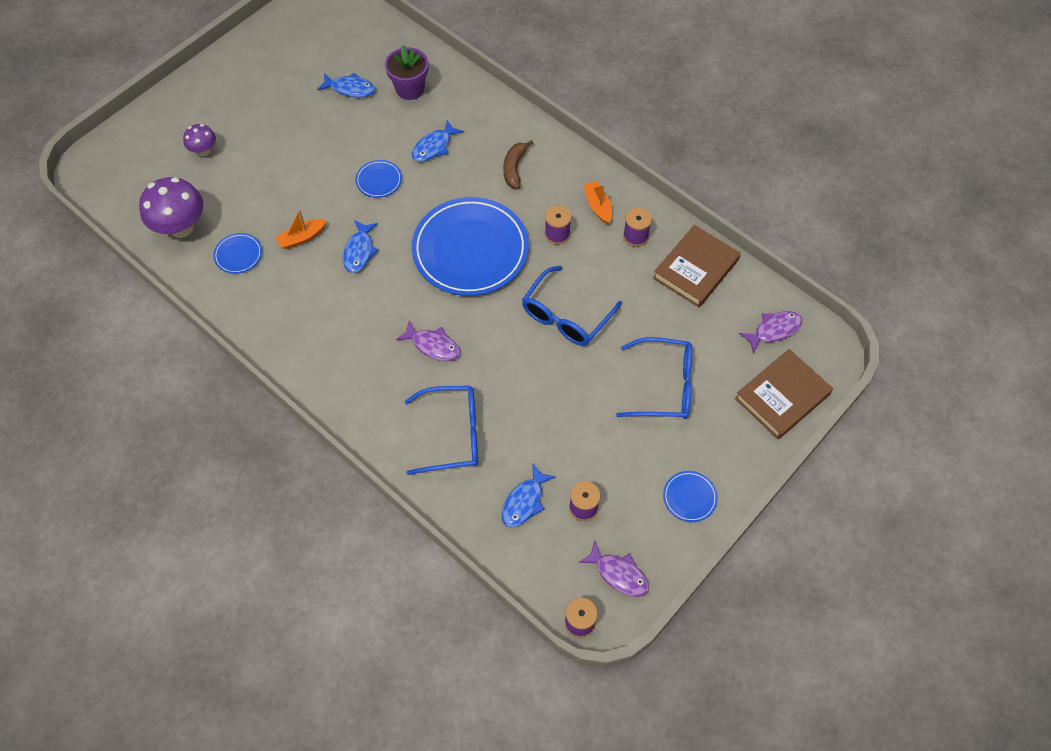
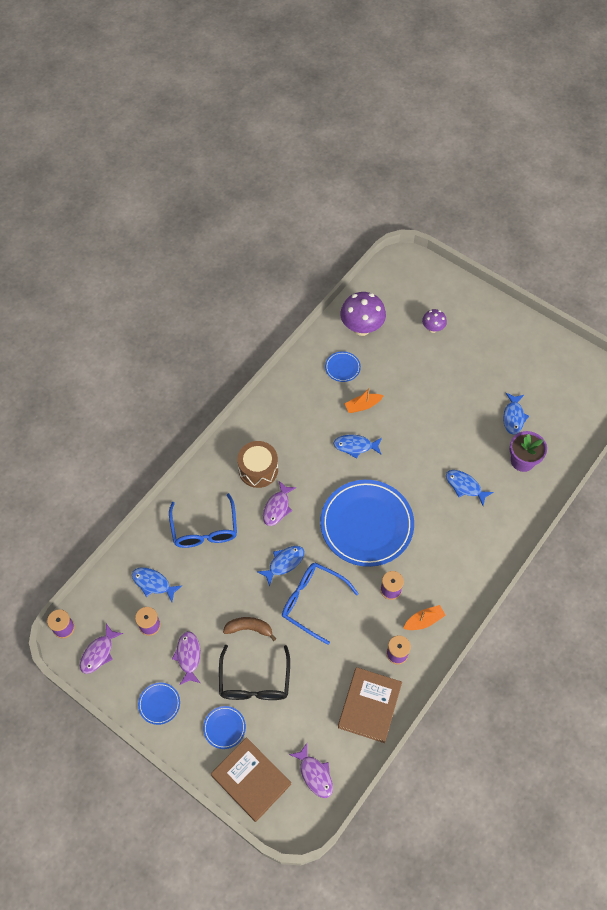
camera: 85 degrees right, 0 degrees up
orange boat [275,210,326,249] -> orange boat turned 75 degrees counterclockwise [344,388,384,413]
blue plate [355,160,402,198] -> blue plate moved to [203,706,246,749]
brown banana [503,140,533,189] -> brown banana moved to [223,617,276,641]
blue glasses [616,337,692,419] -> black glasses [219,645,290,700]
brown book [653,225,741,307] -> brown book turned 75 degrees clockwise [338,667,402,743]
none -> purple fish [172,631,200,685]
none -> brown drum [237,441,278,488]
none -> blue fish [257,546,305,587]

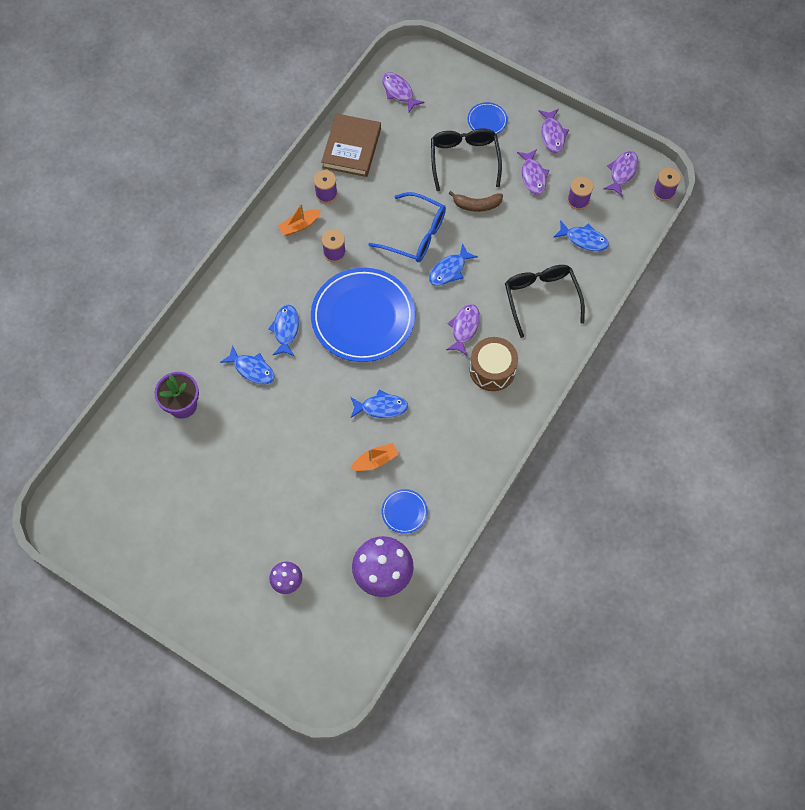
camera: 175 degrees right, 5 degrees up
blue plate [138,683,180,725] -> purple fish [539,109,569,153]
blue glasses [169,493,237,548] -> black glasses [505,265,585,338]
brown book [211,737,291,822] -> none
blue fish [503,393,529,435] -> blue fish moved to [268,305,299,356]

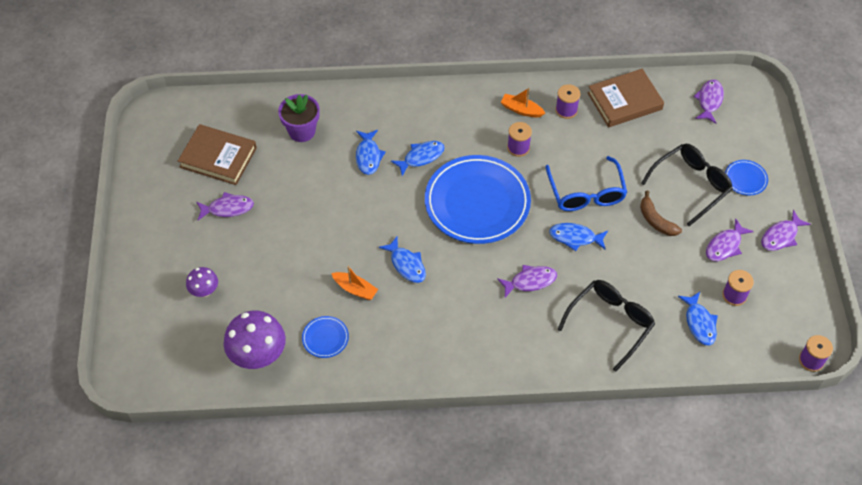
camera: 55 degrees right, 10 degrees down
brown drum [470,337,518,391] -> none
purple fish [603,151,638,197] -> purple fish moved to [196,192,254,220]
none -> brown book [178,124,257,185]

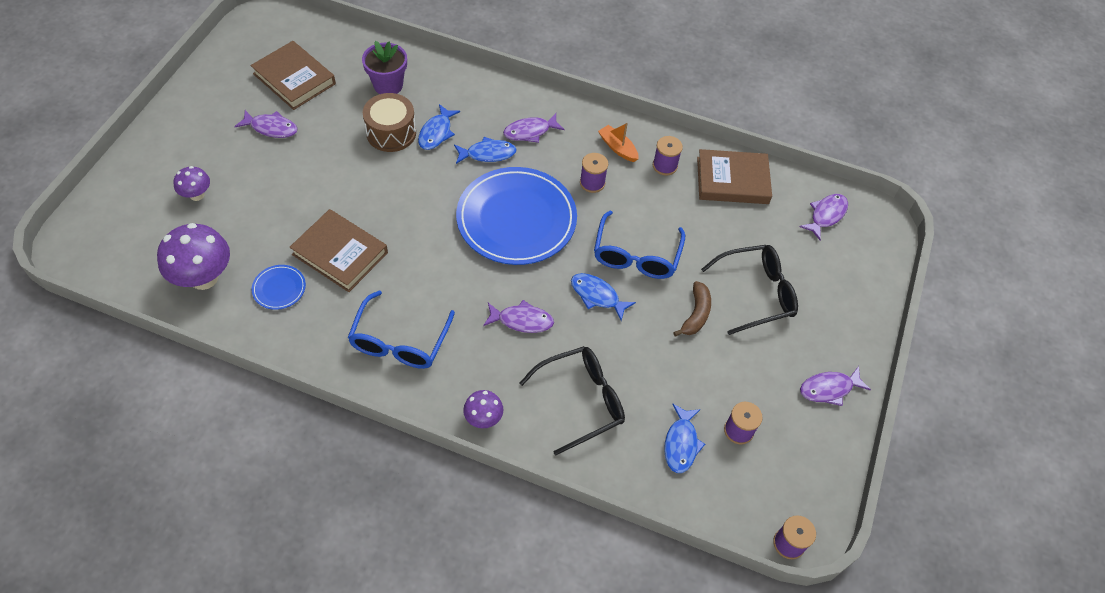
camera: 20 degrees right, 0 degrees up
orange boat [331,266,378,300] -> brown book [289,209,388,292]
blue fish [379,237,426,283] -> none
brown banana [640,190,682,236] -> brown banana turned 150 degrees counterclockwise [673,281,711,336]
purple fish [706,218,754,261] -> purple fish moved to [503,113,565,143]
blue plate [725,160,768,196] -> none
none -> blue glasses [347,290,455,369]
none -> brown drum [363,93,416,152]
none -> purple mushroom [463,390,503,428]

